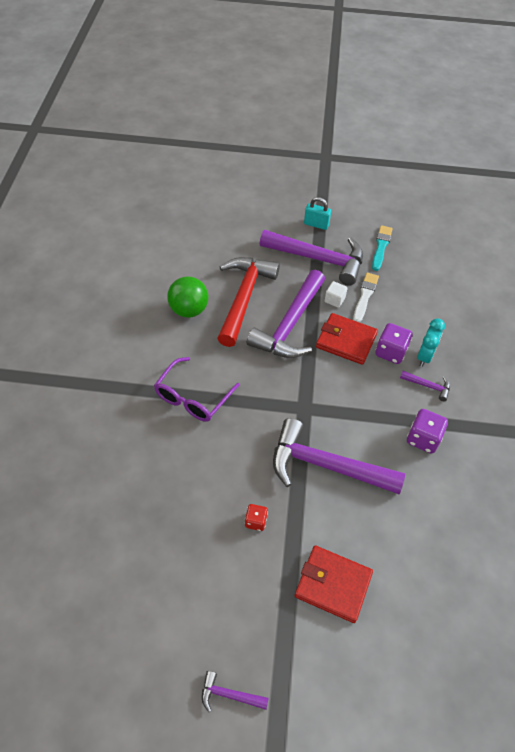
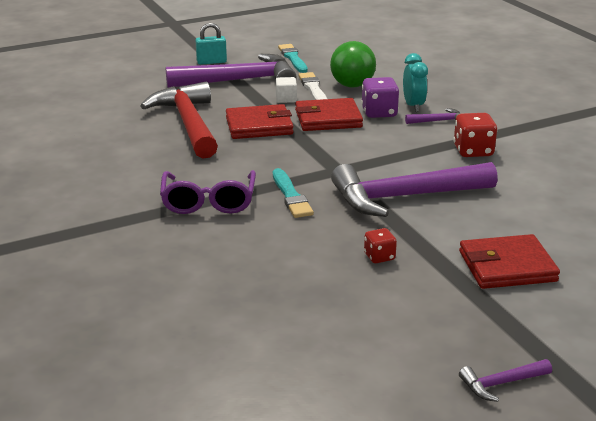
camera: 30 degrees left, 25 degrees down
green ball [167,276,208,318] -> green ball moved to [330,41,376,88]
purple hammer [247,270,325,358] -> red wallet [226,104,294,139]
purple dice [407,409,448,454] -> red dice [453,113,497,157]
none -> turquoise brush [273,168,314,218]

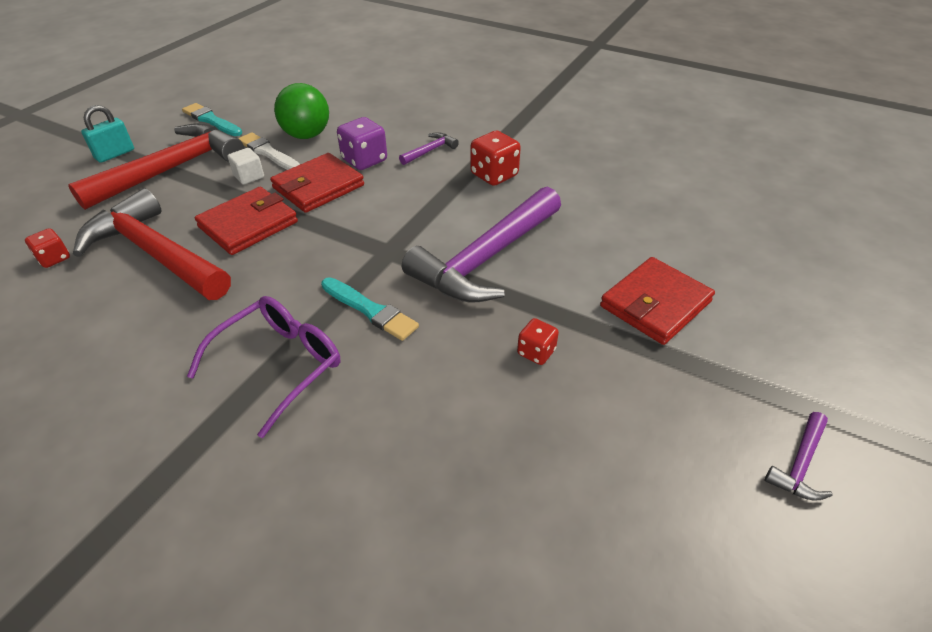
camera: 35 degrees left, 15 degrees up
purple glasses [160,170,256,214] -> purple glasses turned 105 degrees counterclockwise [187,296,340,438]
purple hammer [166,54,296,88] -> red hammer [68,123,244,210]
turquoise clock [403,53,428,112] -> none
none -> red dice [25,228,70,268]

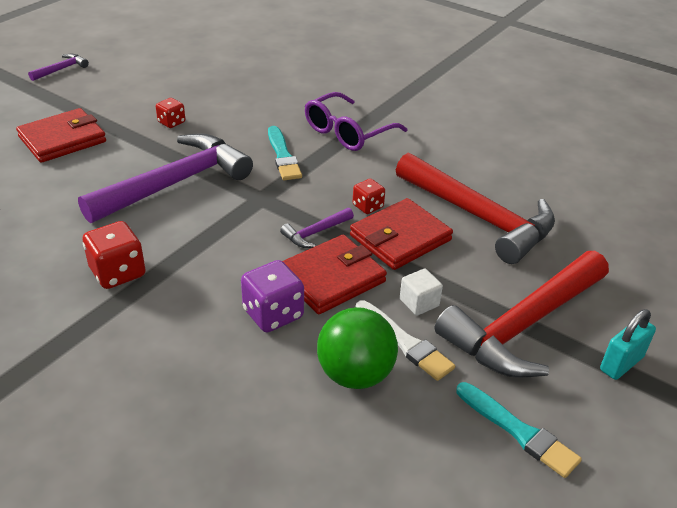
camera: 175 degrees left, 5 degrees down
red dice [25,228,70,268] -> red dice moved to [353,179,385,214]
turquoise brush [321,277,419,341] -> turquoise brush turned 150 degrees counterclockwise [268,126,302,180]
purple hammer [399,132,459,165] -> purple hammer moved to [280,208,354,248]

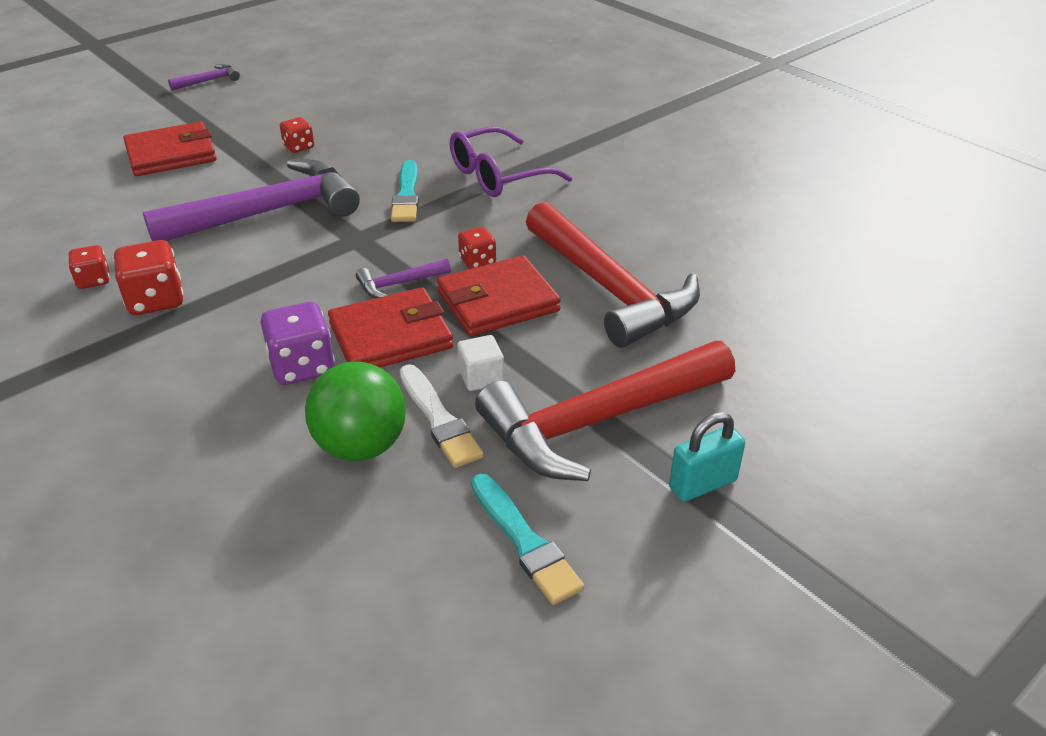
camera: 15 degrees right, 0 degrees up
none -> red dice [68,245,110,289]

